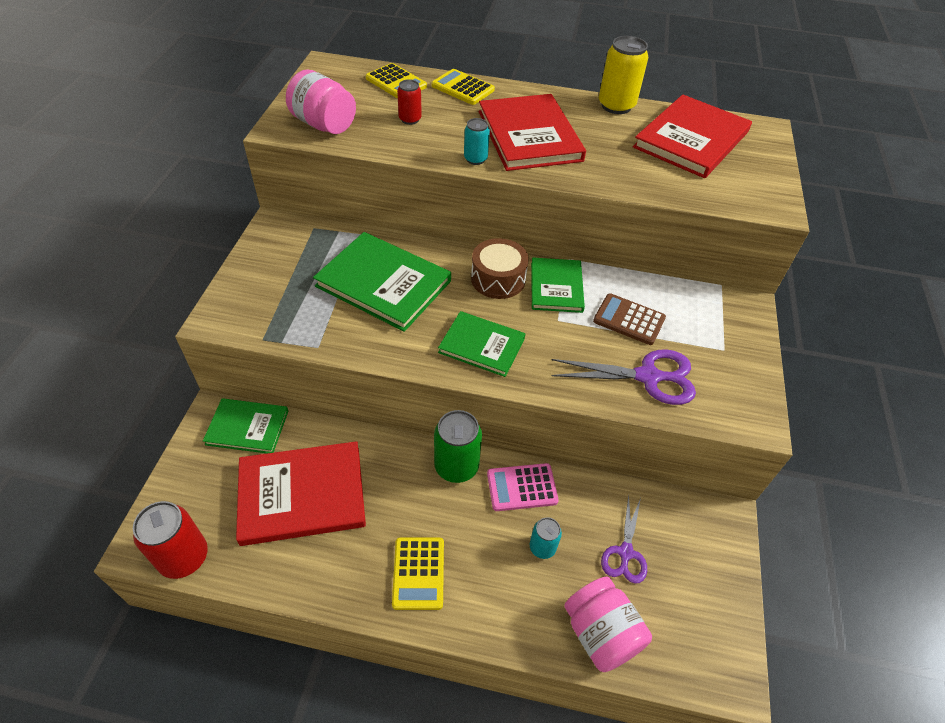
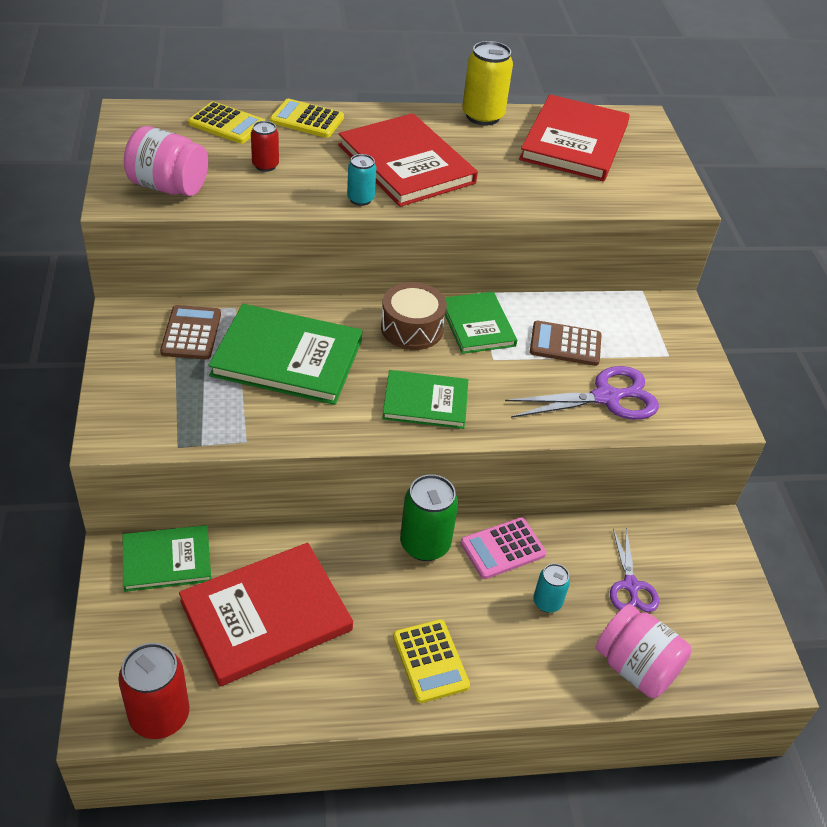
camera: 20 degrees left, 5 degrees down
none -> brown calculator [160,305,221,360]

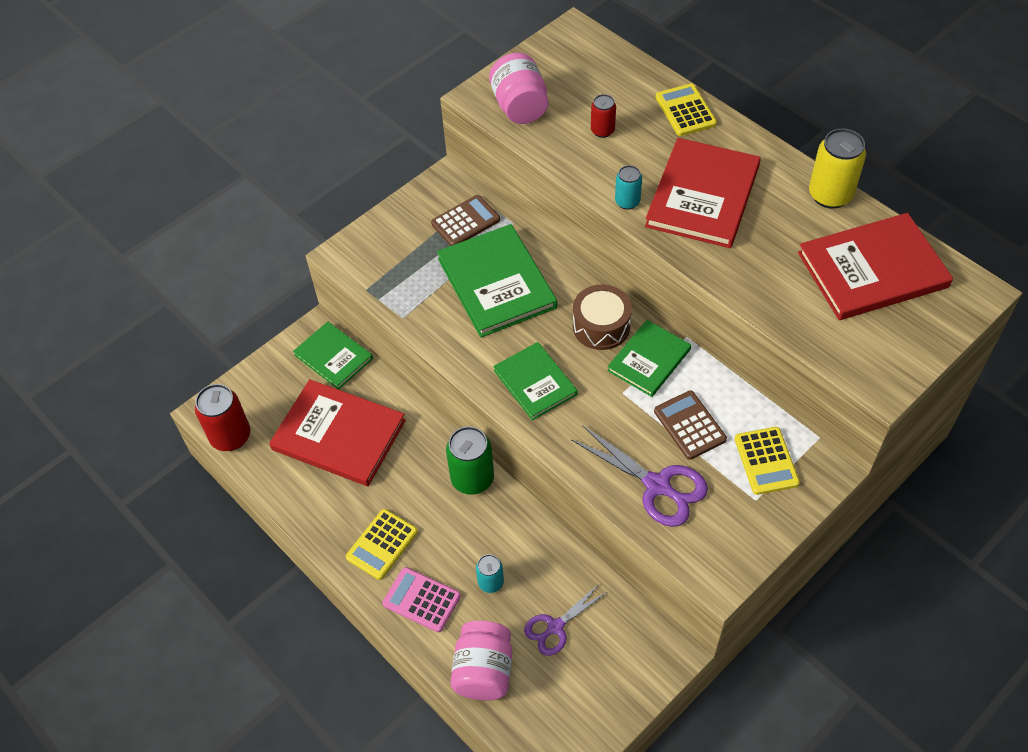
camera: 60 degrees right, 10 degrees up
yellow calculator [188,101,265,144] -> yellow calculator moved to [735,427,800,495]
pink calculator [460,517,546,579] -> pink calculator moved to [382,567,461,632]

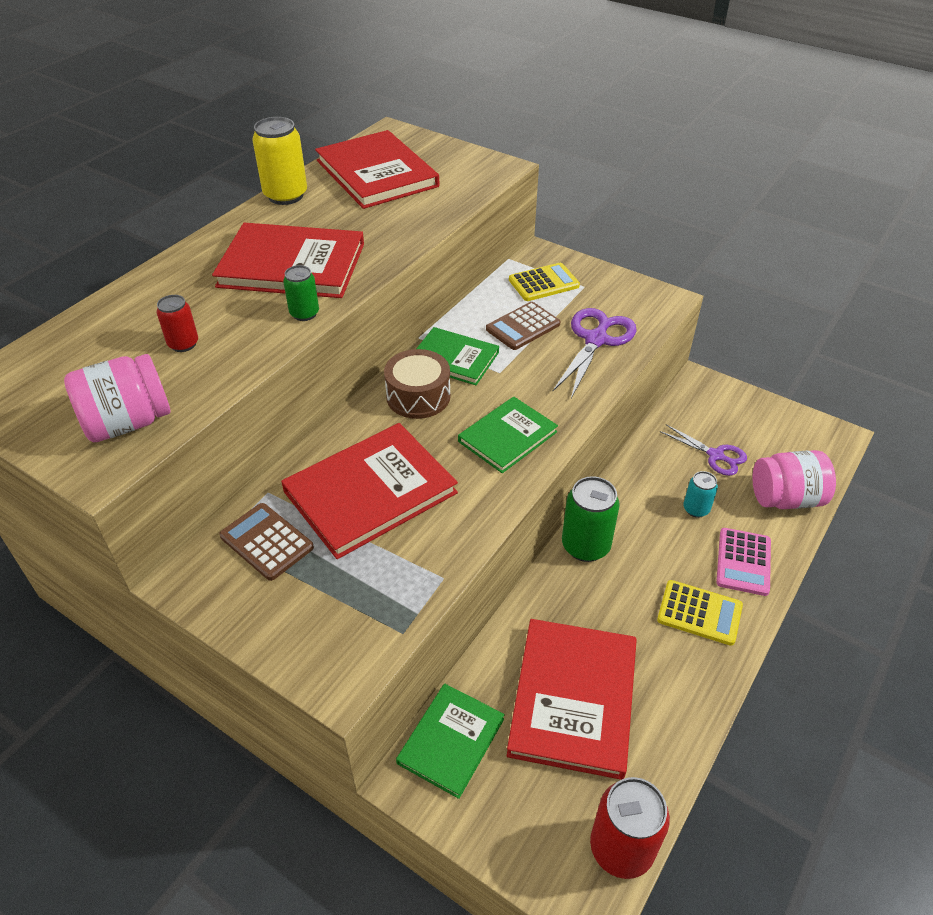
camera: 105 degrees left, 10 degrees down
green book [437,224,557,337] -> red book [281,423,458,559]
turquoise can [615,165,642,210] -> green can [283,265,319,321]
yellow calculator [656,83,717,136] -> none

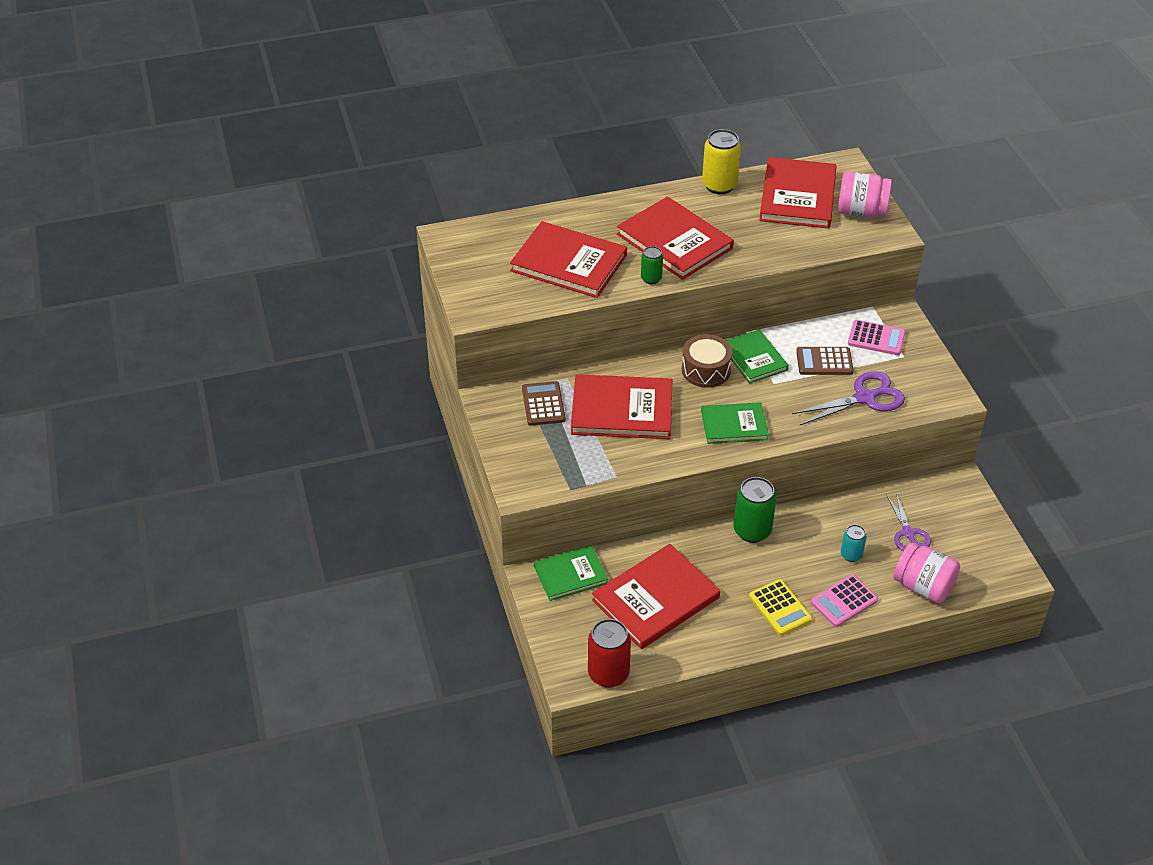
camera: 40 degrees right, 0 degrees up
pink jar [64,354,171,442] -> pink jar moved to [838,171,892,217]
red can [157,295,198,352] -> red book [510,221,627,298]
yellow calculator [509,263,580,301] -> pink calculator [848,320,906,355]

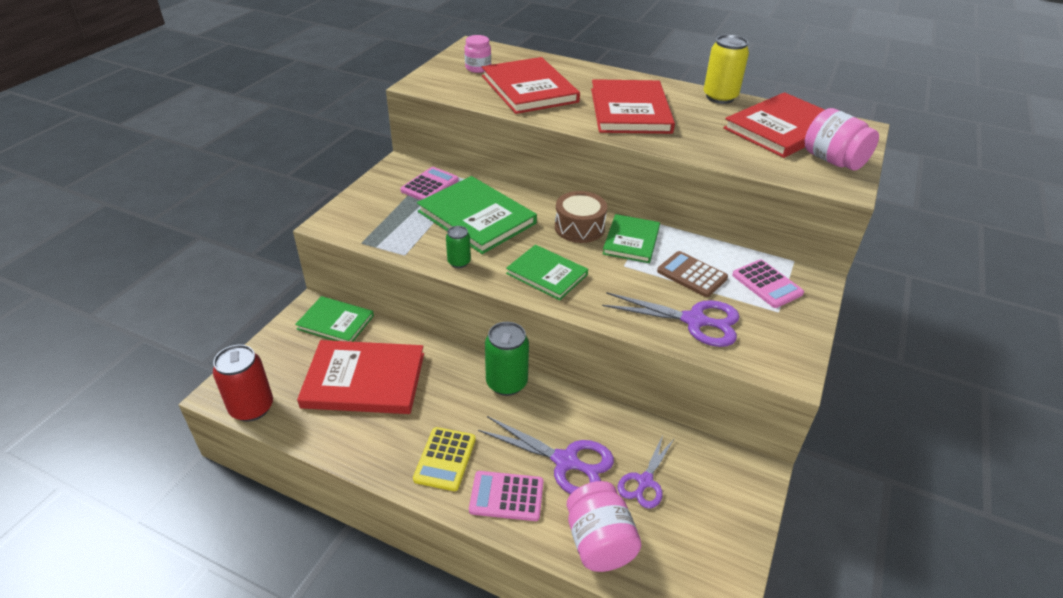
camera: 40 degrees right, 5 degrees down
brown calculator [522,381,565,426] -> pink calculator [400,167,459,200]
red book [571,374,673,439] -> green book [417,176,537,254]
green can [641,246,663,284] -> green can moved to [446,226,471,268]
turquoise can [841,525,866,562] -> purple scissors [478,416,614,494]
none -> pink jar [464,35,491,73]

